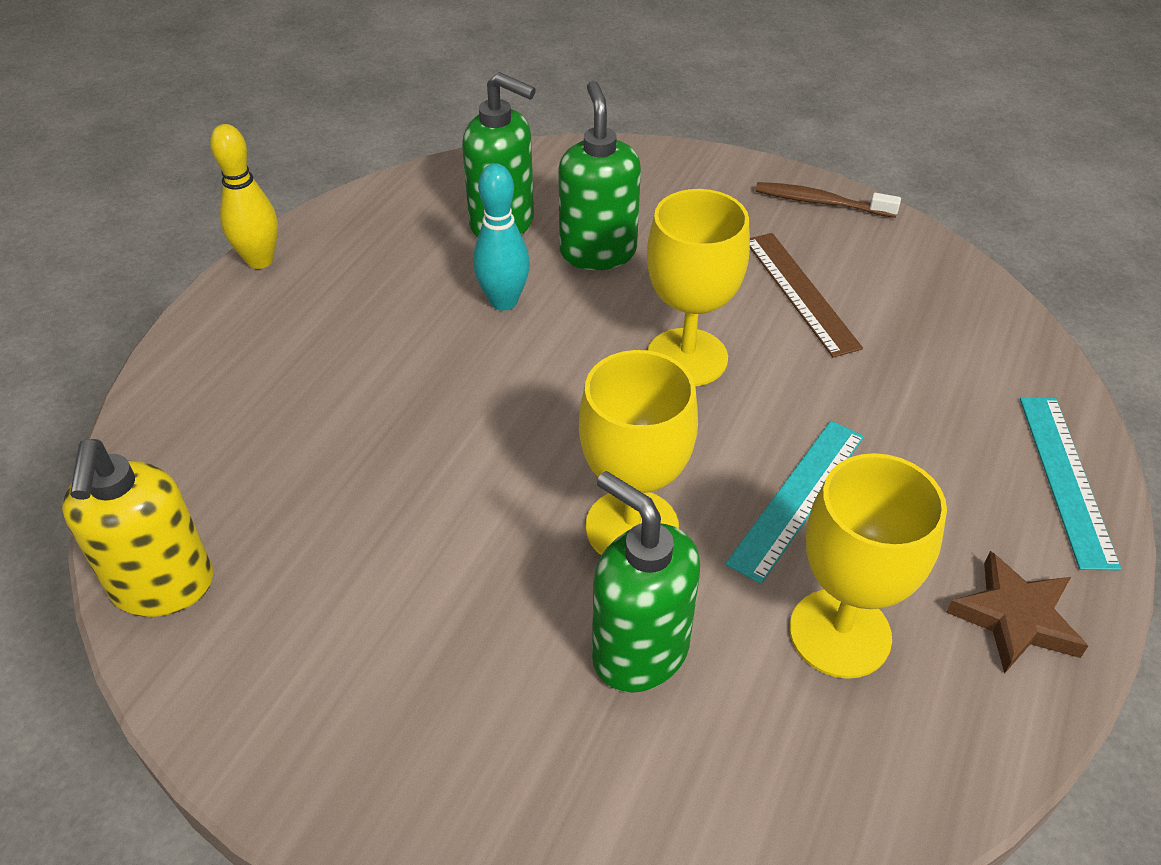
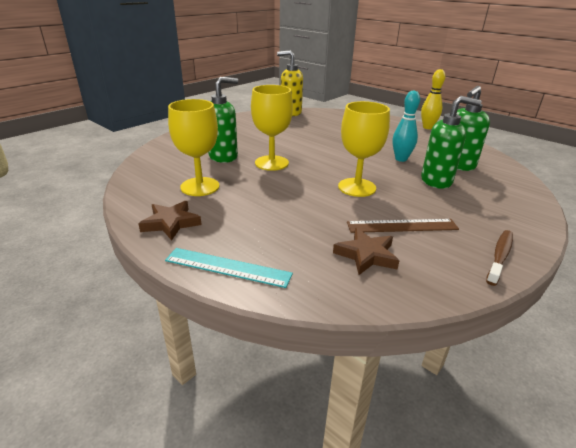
camera: 105 degrees right, 15 degrees down
turquoise ruler [725,421,864,584] -> none
none -> brown star [333,228,400,275]

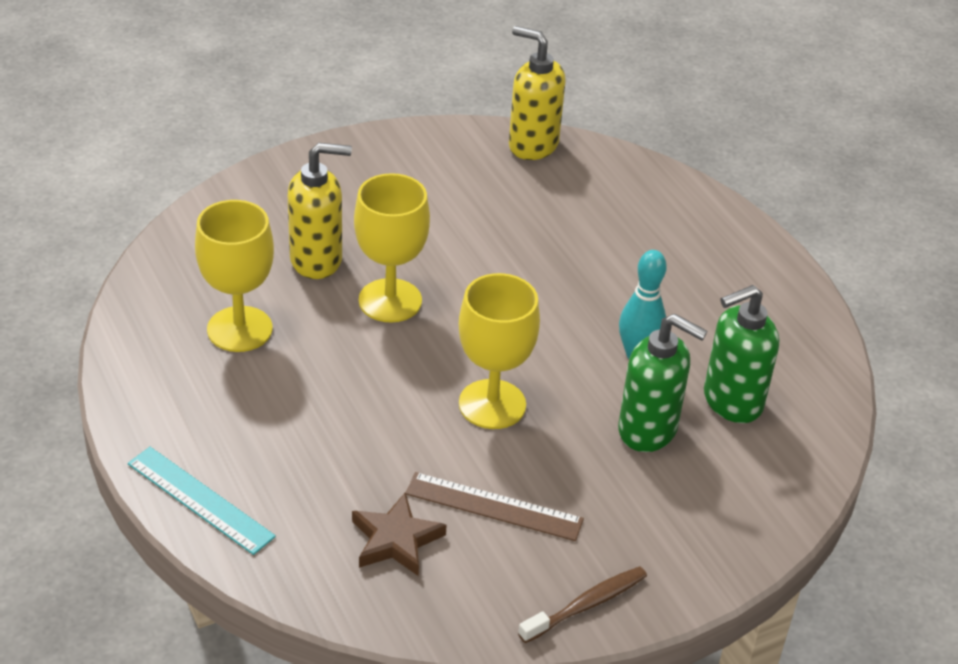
camera: 20 degrees right, 10 degrees up
brown star [138,201,202,241] -> none
green soap dispenser [208,77,238,163] -> yellow soap dispenser [288,143,352,279]
yellow bowling pin [421,69,445,129] -> none

